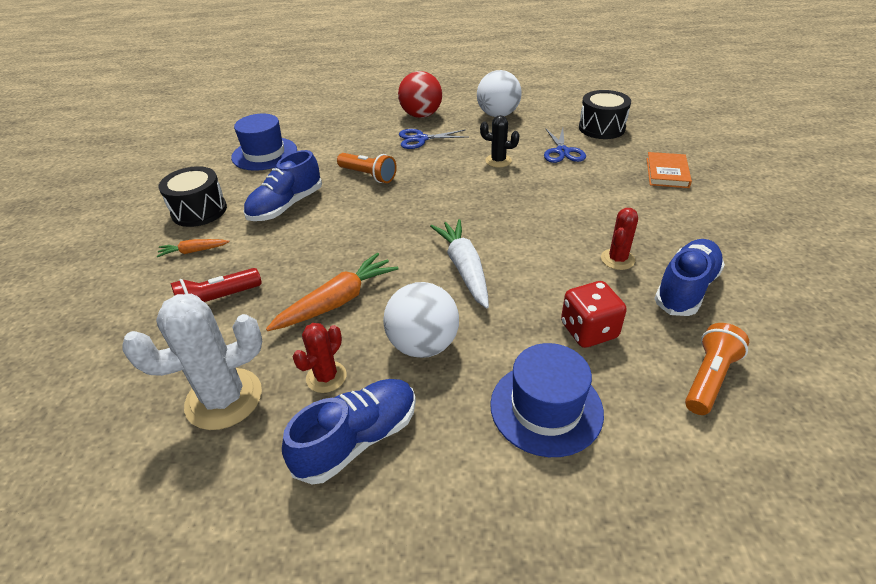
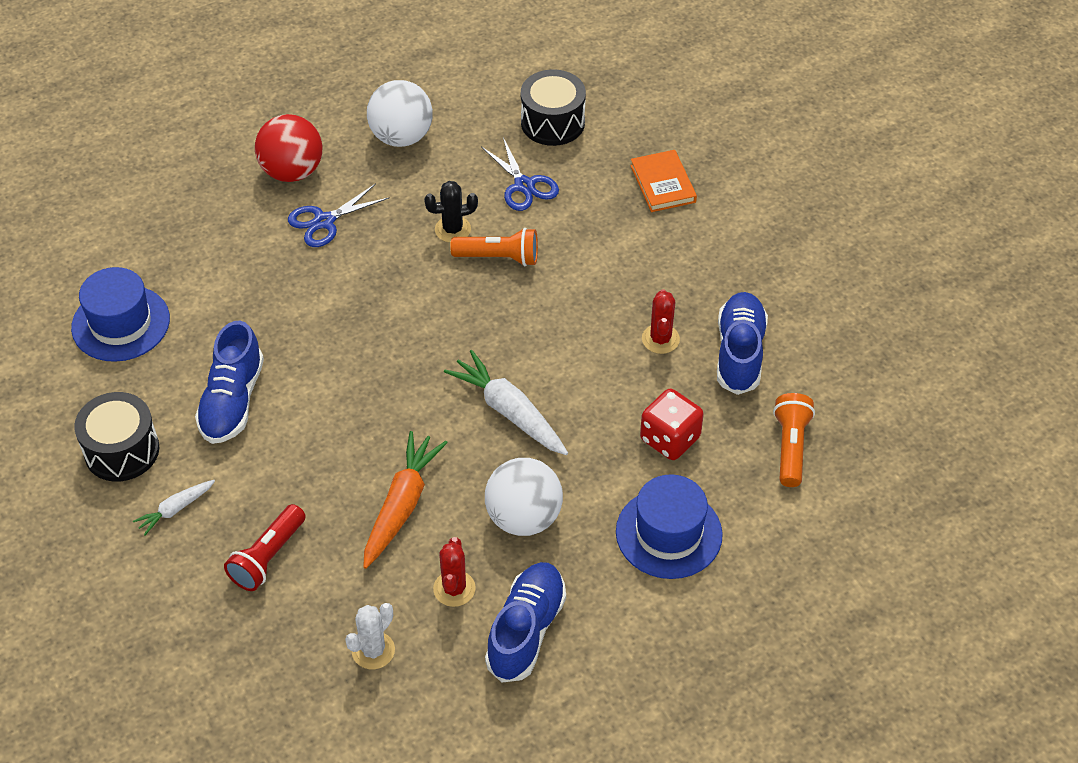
camera: 30 degrees left, 10 degrees up
white cactus [122,294,263,430] -> white cactus [345,603,395,669], size x0.55
orange carrot [157,239,230,257] -> white carrot [133,480,215,535]
orange flashlight [337,153,397,183] -> orange flashlight moved to [450,228,538,266]

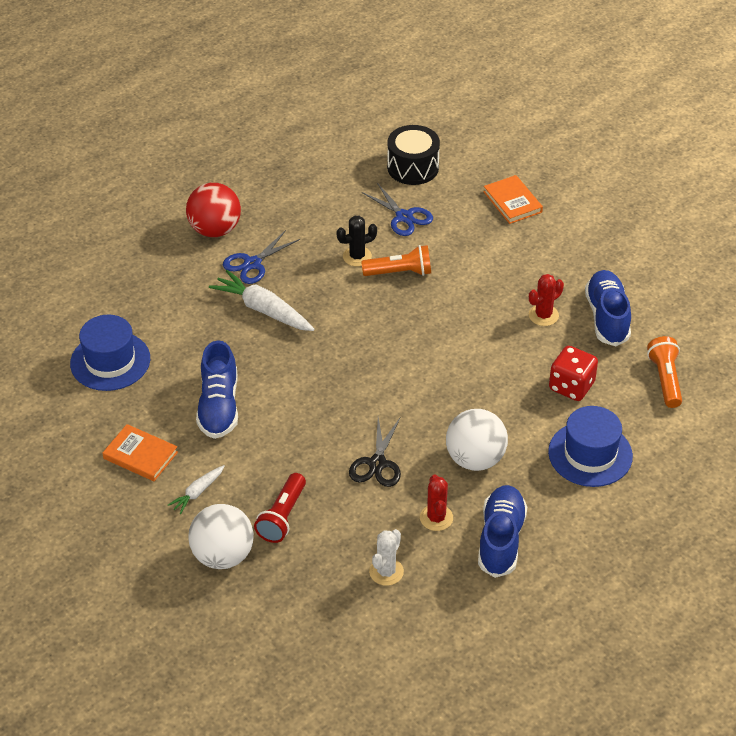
camera: 10 degrees left, 5 degrees down
black drum [74,392,159,481] -> orange book [102,424,178,481]
orange carrot [363,431,448,569] -> black scissors [349,417,401,487]
white ball [367,80,433,147] -> white ball moved to [188,504,254,569]
white carrot [444,350,568,455] -> white carrot moved to [209,270,315,331]
red cactus [642,289,680,354] -> red cactus turned 60 degrees clockwise [529,274,564,326]

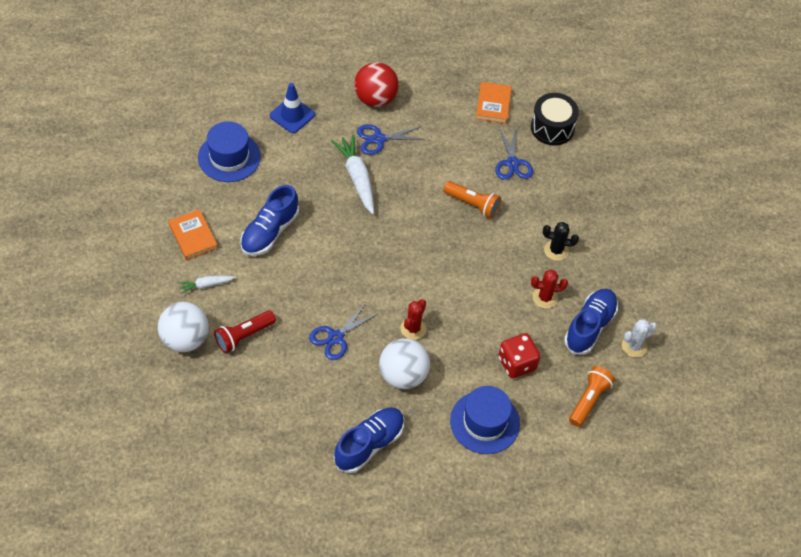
camera: 30 degrees right, 10 degrees up
black cactus [337,216,377,266] -> black cactus moved to [543,222,579,261]
black scissors [349,417,401,487] -> blue scissors [309,303,379,360]
white cactus [369,529,404,586] -> white cactus moved to [622,319,657,358]
red cactus [420,475,453,531] -> red cactus moved to [400,299,426,340]
orange book [483,175,543,224] -> orange book moved to [476,82,512,124]
none -> blue traffic cone [270,83,315,133]

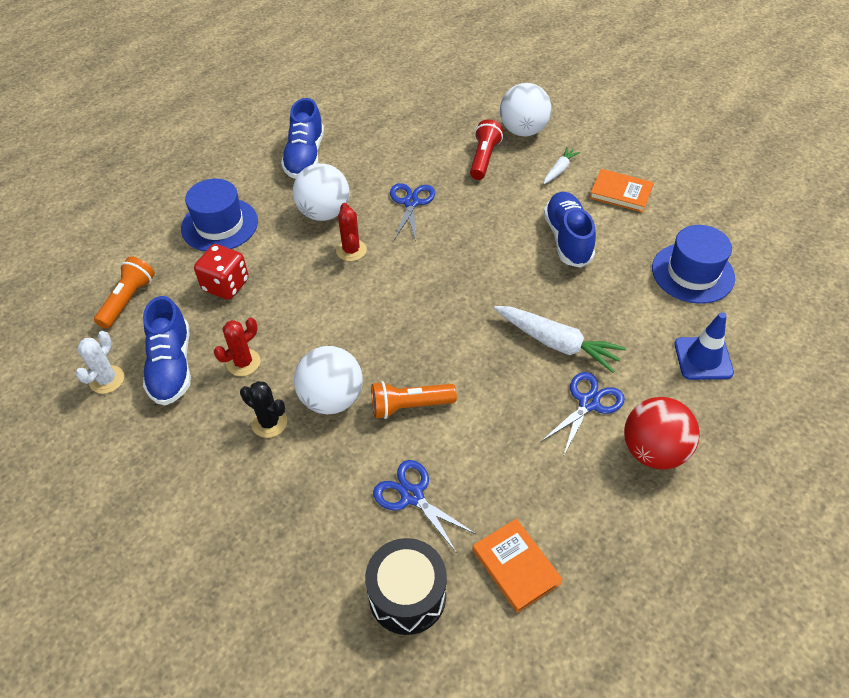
camera: 145 degrees right, 5 degrees down
black cactus [543,222,579,261] -> black cactus turned 60 degrees clockwise [240,381,287,438]
orange flashlight [569,366,615,427] -> orange flashlight turned 150 degrees counterclockwise [94,256,155,329]
none -> white ball [294,346,363,414]

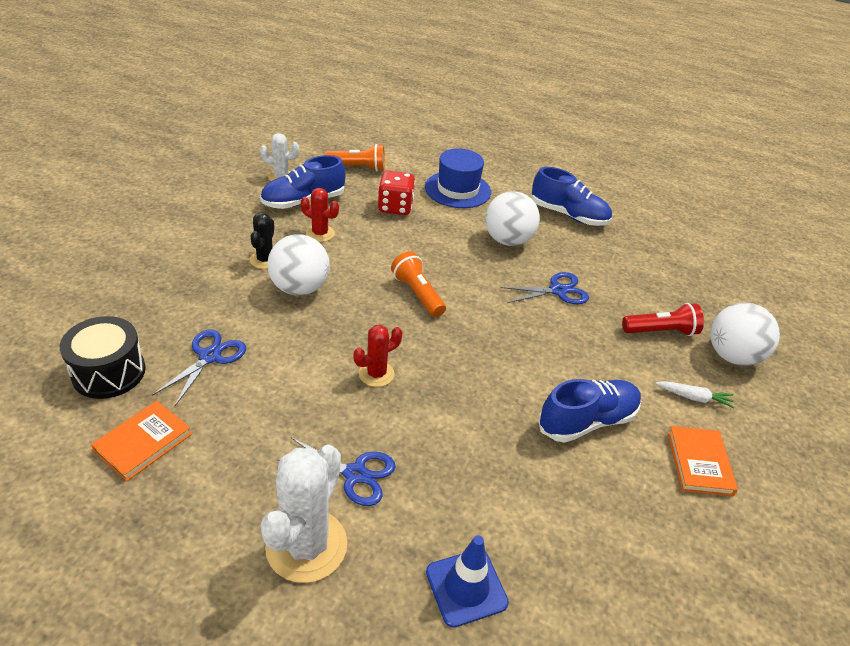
camera: 65 degrees right, 10 degrees down
blue shoe [281,98,324,179] -> blue shoe turned 135 degrees counterclockwise [531,167,612,226]
red cactus [336,203,367,261] -> red cactus moved to [353,325,402,387]
orange flashlight [371,381,457,419] -> orange flashlight moved to [391,252,446,317]
white carrot [494,306,626,373] -> none
red ball [624,397,700,470] -> white cactus [261,445,347,583]
blue hat [652,225,735,304] -> none

